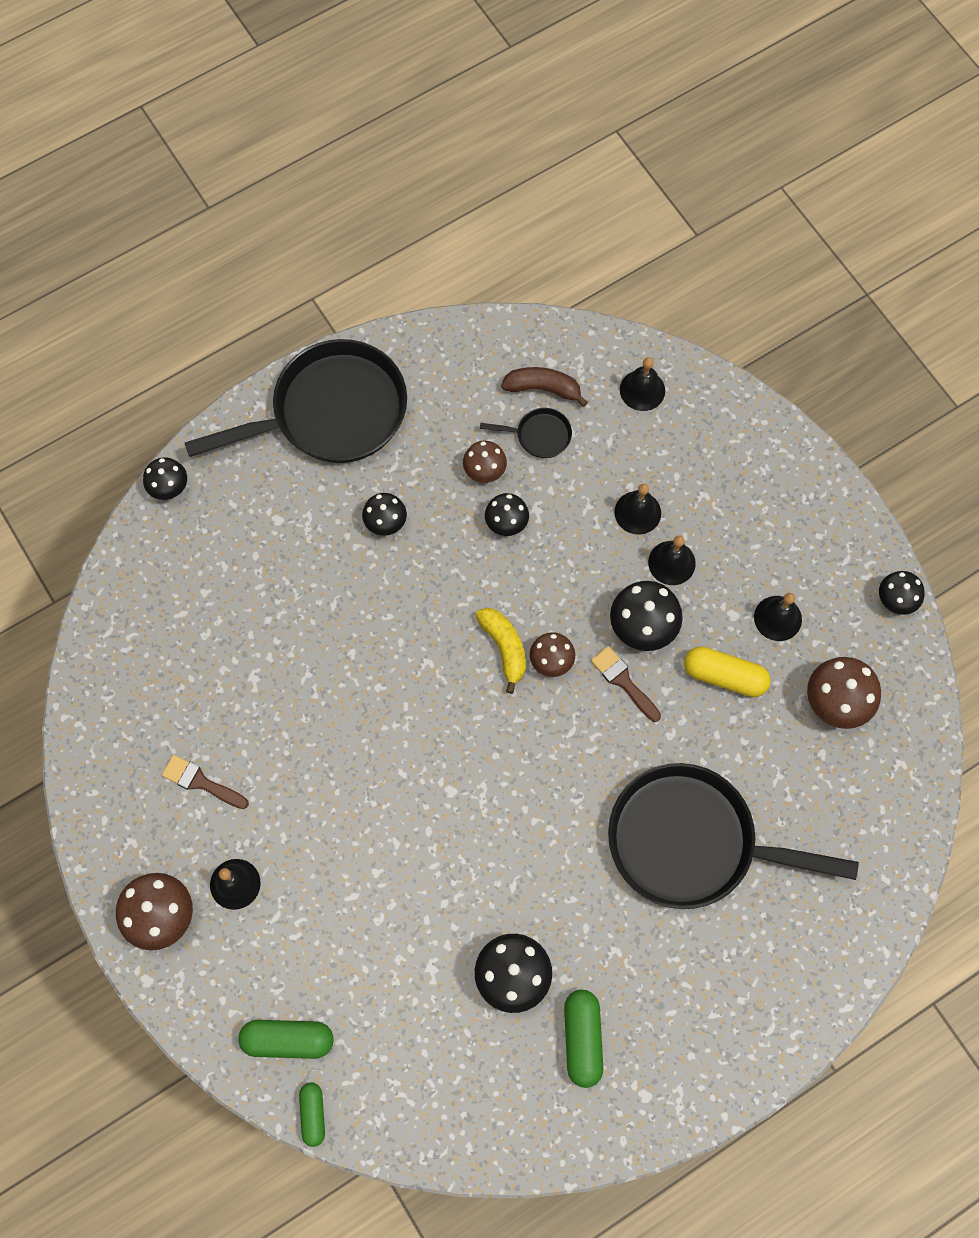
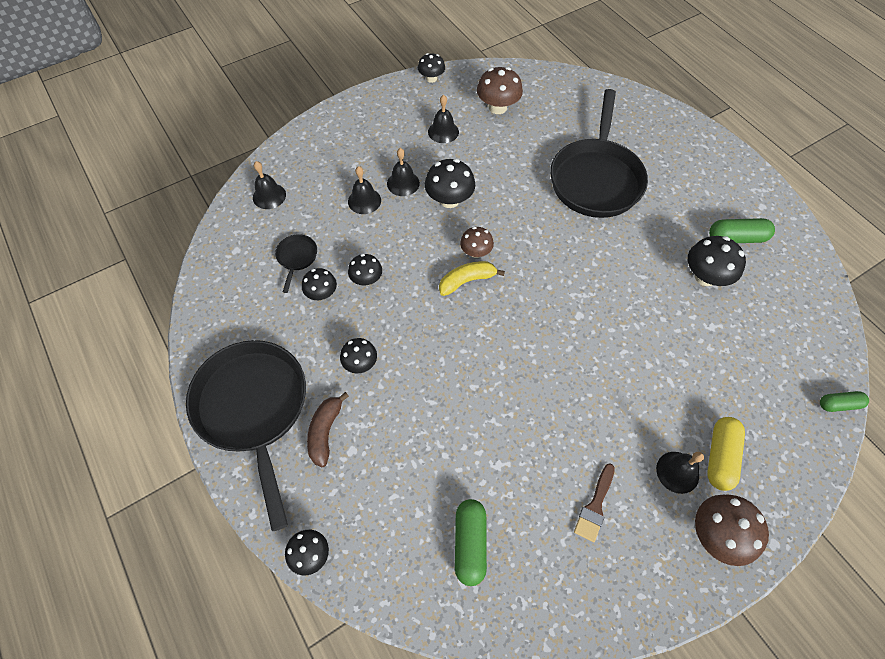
camera: 90 degrees left, 10 degrees down
green capsule [238,1020,334,1059] -> green capsule moved to [455,499,487,586]
brown mushroom [463,441,507,483] -> black mushroom [302,268,337,300]
brown banana [501,367,588,407] -> brown banana moved to [307,392,349,467]
brown brush [591,646,661,722] -> none
yellow capsule [684,646,771,697] -> yellow capsule moved to [707,417,745,491]

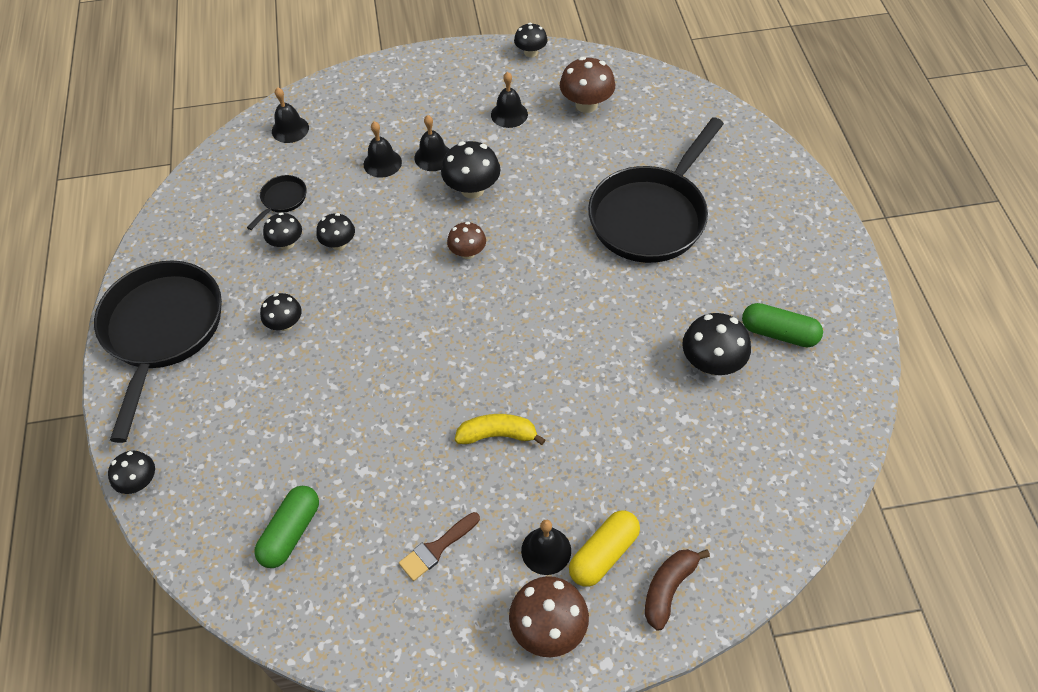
camera: 25 degrees right, 5 degrees down
brown banana [307,392,349,467] -> brown banana moved to [645,549,710,631]
yellow banana [439,261,505,296] -> yellow banana moved to [455,414,546,445]
green capsule [820,391,869,412] -> none

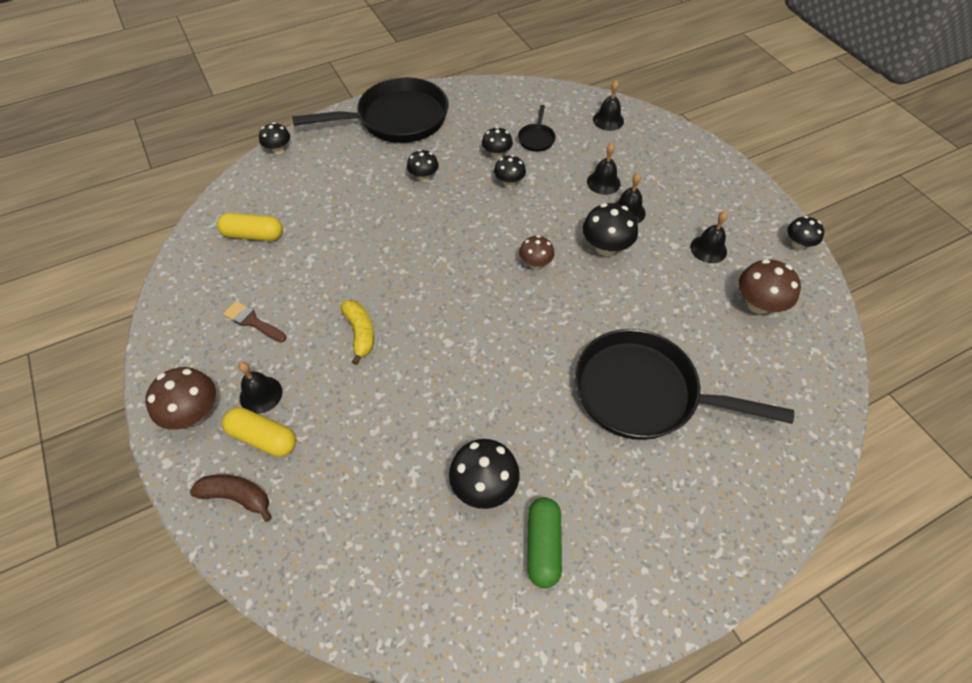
camera: 70 degrees right, 0 degrees up
black pan [247,175,306,230] -> black pan turned 90 degrees clockwise [518,105,556,152]
green capsule [254,486,319,568] -> yellow capsule [217,213,283,241]

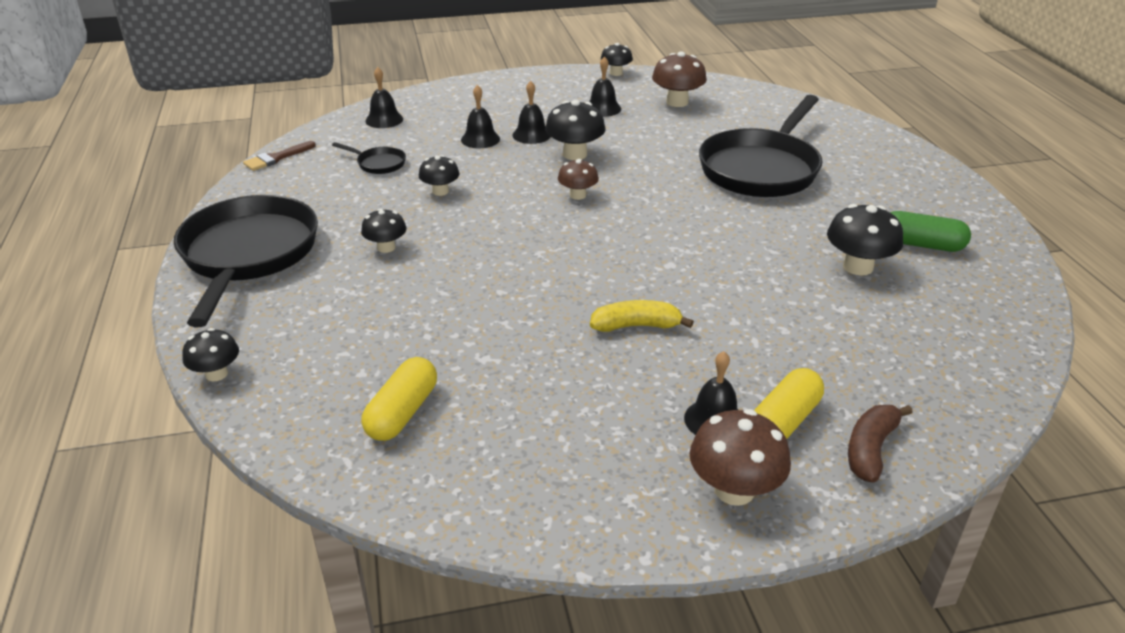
camera: 75 degrees left, 20 degrees down
brown brush [223,301,286,342] -> brown brush moved to [243,141,316,171]
black mushroom [482,127,513,159] -> none

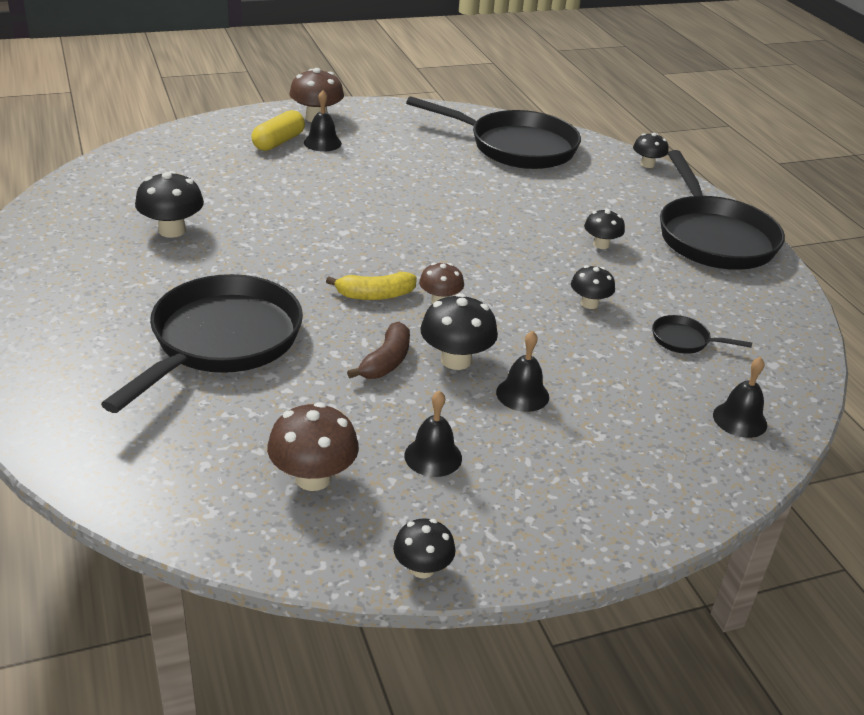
camera: 170 degrees right, 0 degrees up
brown brush [243,141,316,171] -> none
yellow capsule [361,357,437,441] -> black pan [406,96,581,169]
black bell [461,85,500,148] -> none
yellow banana [590,300,694,332] -> yellow banana moved to [326,272,417,300]
brown banana [848,405,913,483] -> brown banana moved to [347,322,410,379]
green capsule [890,211,971,252] -> none

